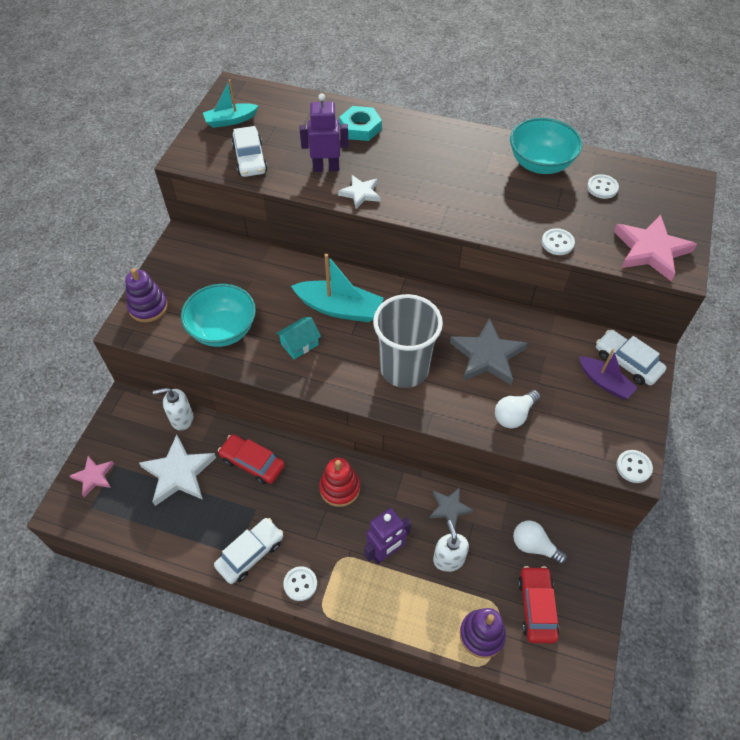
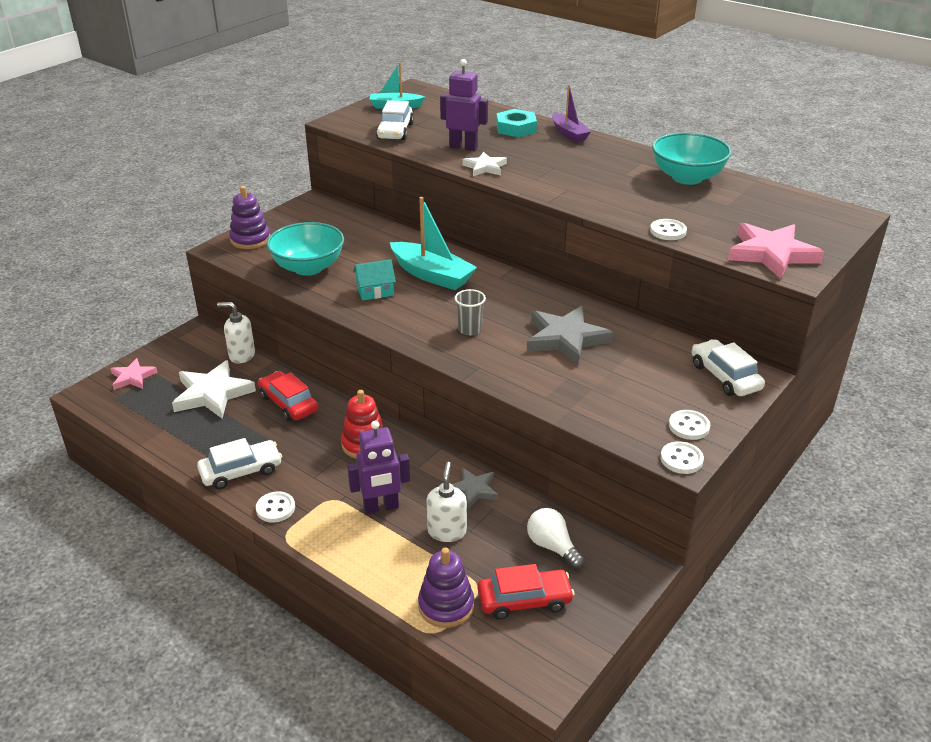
camera: 20 degrees right, 20 degrees down
grey cup [373,294,443,388] -> grey cup [454,289,486,336], size x0.43
white light bulb [495,390,540,428] -> none
red car [518,566,559,643] -> red car turned 60 degrees clockwise [478,564,575,620]
purple boat [579,349,638,399] -> purple boat moved to [552,85,591,142]
white button [587,174,619,199] -> white button moved to [669,410,710,440]

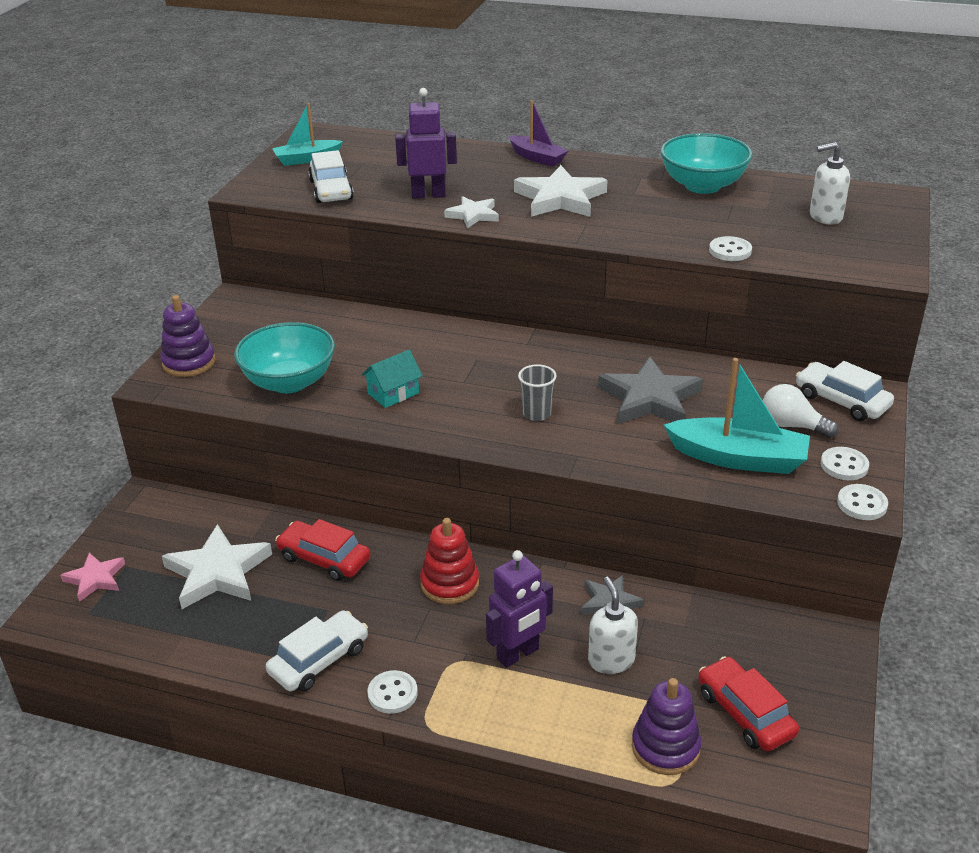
camera: 20 degrees left, 0 degrees up
white soap dispenser [217,302,255,364] -> white soap dispenser moved to [810,142,850,224]
turquoise boat [390,197,477,290] -> turquoise boat moved to [664,358,810,474]
red car [478,564,575,620] -> red car turned 90 degrees counterclockwise [698,656,799,751]
turquoise nut [496,109,537,137] -> none
white light bulb [527,508,585,569] -> white light bulb moved to [763,384,839,438]
pink star [728,223,824,279] -> none
none -> white star [514,165,608,217]

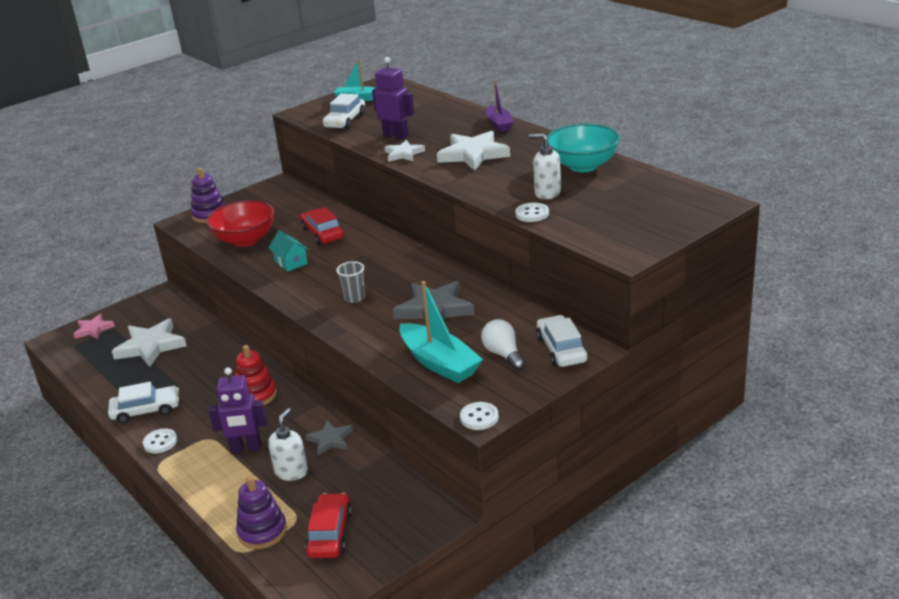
camera: 35 degrees right, 5 degrees down
turquoise bowl [234,322,335,393] -> red bowl [207,200,275,247]
red car [275,519,371,581] -> red car moved to [300,207,344,245]
turquoise house [362,350,423,408] -> turquoise house turned 60 degrees clockwise [269,230,309,272]
white soap dispenser [810,142,850,224] -> white soap dispenser moved to [529,133,561,199]
white button [821,447,869,480] -> none

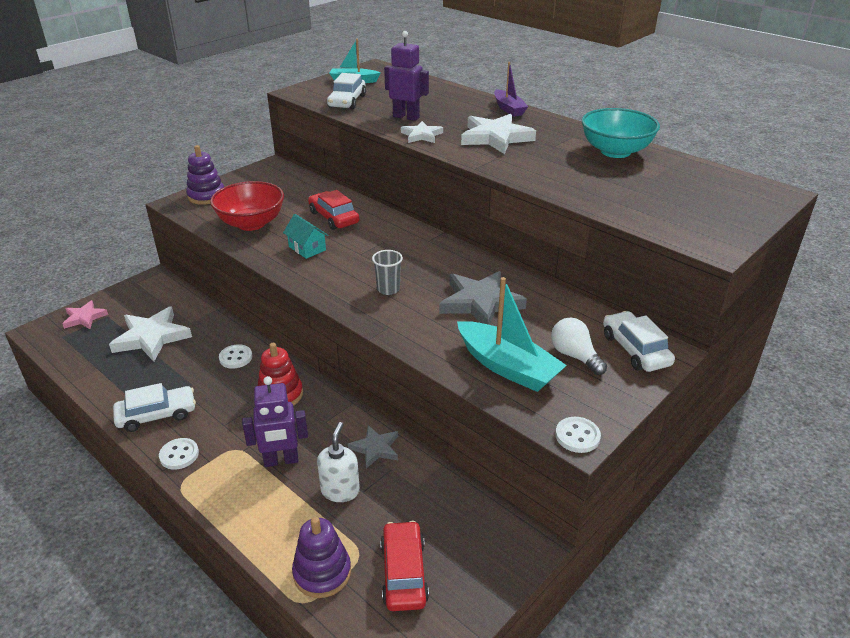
camera: 10 degrees left, 5 degrees up
white button [515,202,549,222] -> white button moved to [219,344,252,369]
white soap dispenser [529,133,561,199] -> none

